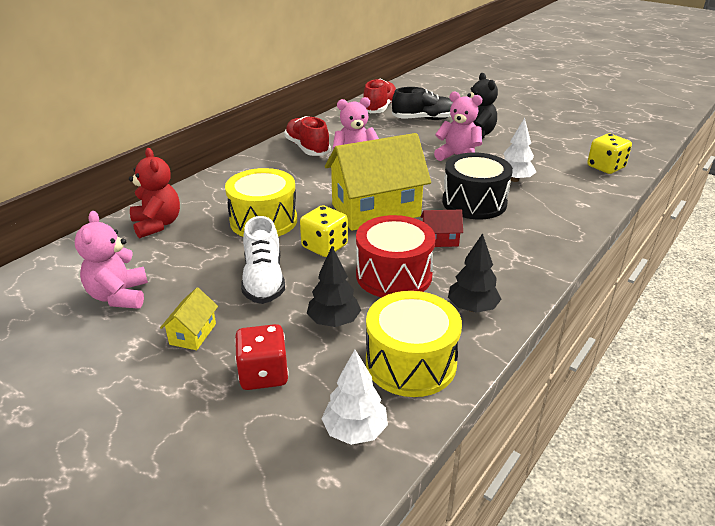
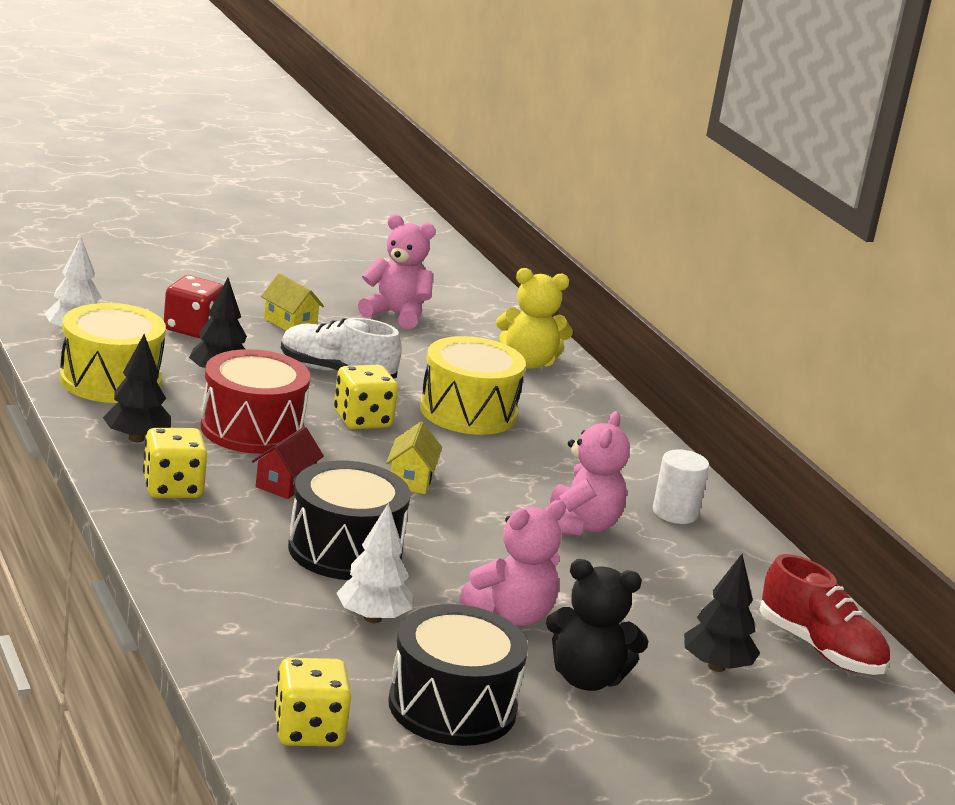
camera: 115 degrees right, 10 degrees down
red teddy bear [129,148,180,238] -> yellow teddy bear [496,268,573,369]
red shoe [284,116,331,156] -> white cylinder [653,449,709,524]
yellow house [325,133,431,231] -> yellow house [386,422,442,494], size x0.42
black shoe [392,87,453,120] -> black tree [684,554,760,672]
none -> yellow dice [143,428,207,498]
none -> black drum [388,604,528,746]

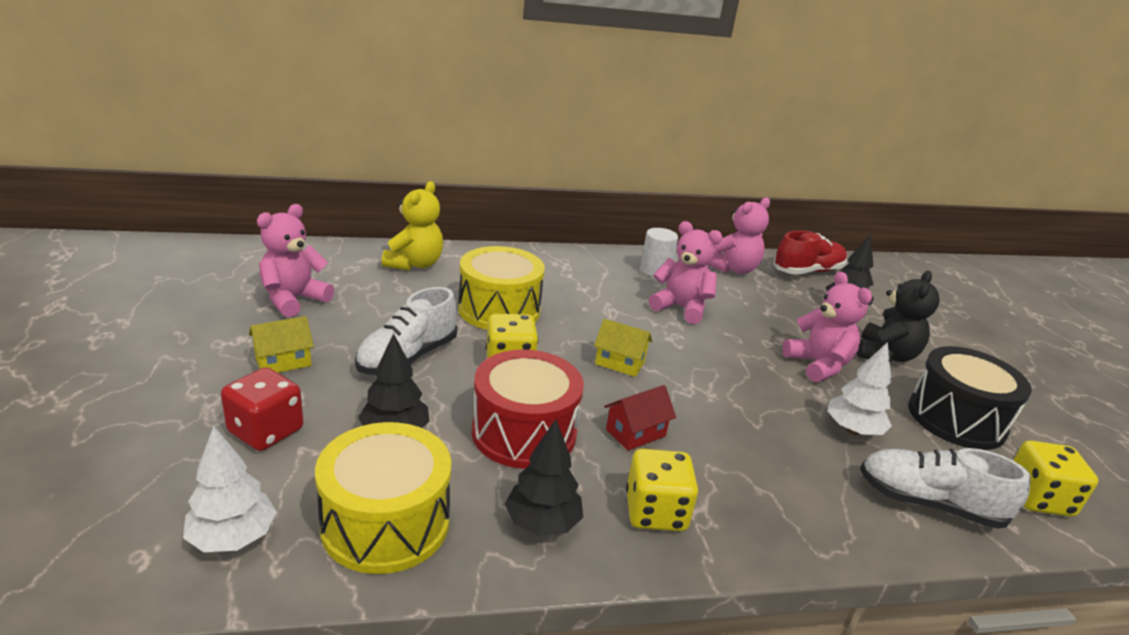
camera: 75 degrees left, 5 degrees up
red house [252,426,324,499] -> red house turned 75 degrees counterclockwise [604,385,676,451]
black drum [288,461,411,580] -> none
none -> pink teddy bear [707,197,770,274]
none -> white shoe [860,448,1031,529]

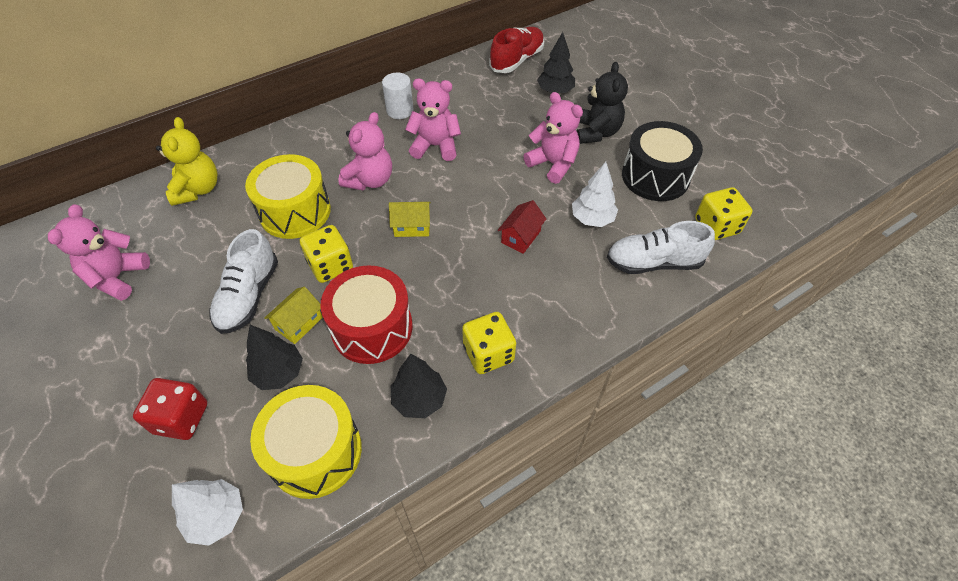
camera: 20 degrees left, 25 degrees up
yellow house [249,316,314,373] -> yellow house moved to [264,287,323,344]
red house [604,385,676,451] -> red house moved to [498,200,546,254]
pink teddy bear [707,197,770,274] -> pink teddy bear moved to [338,112,392,190]

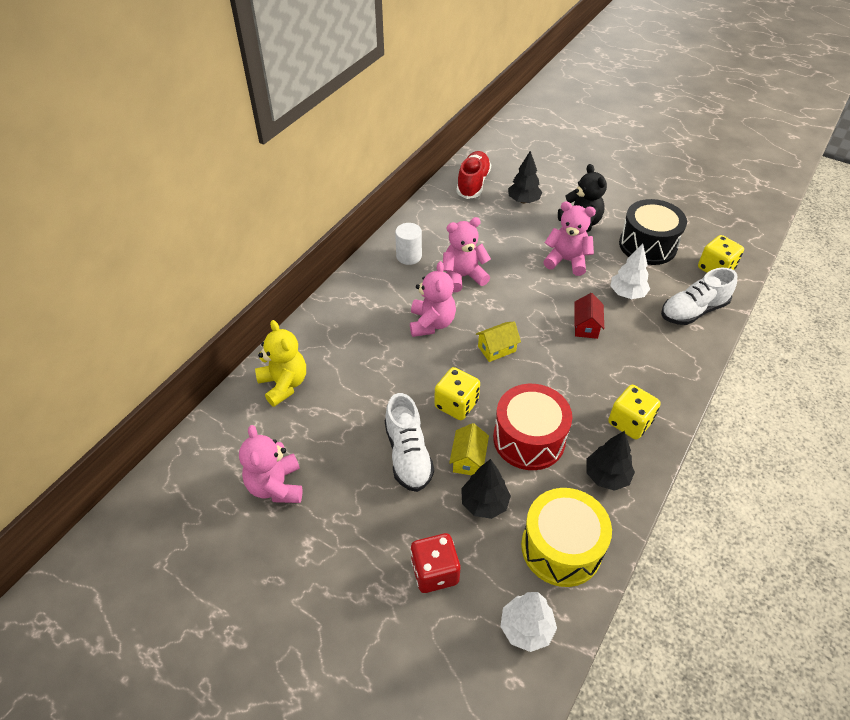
camera: 25 degrees left, 5 degrees down
yellow drum [245,154,331,239] -> none

